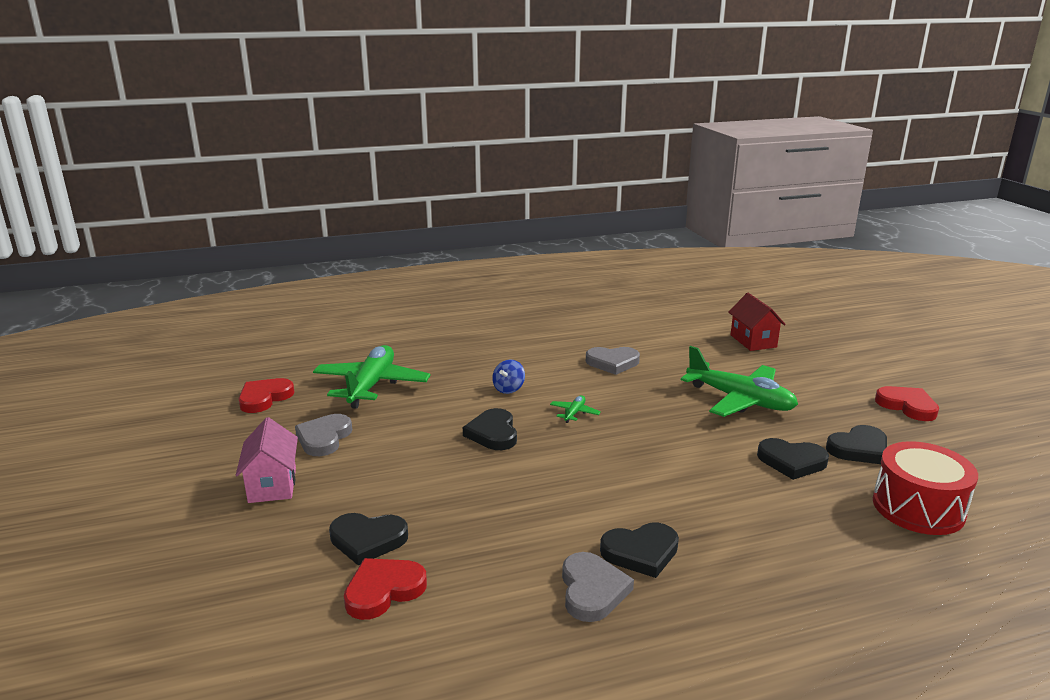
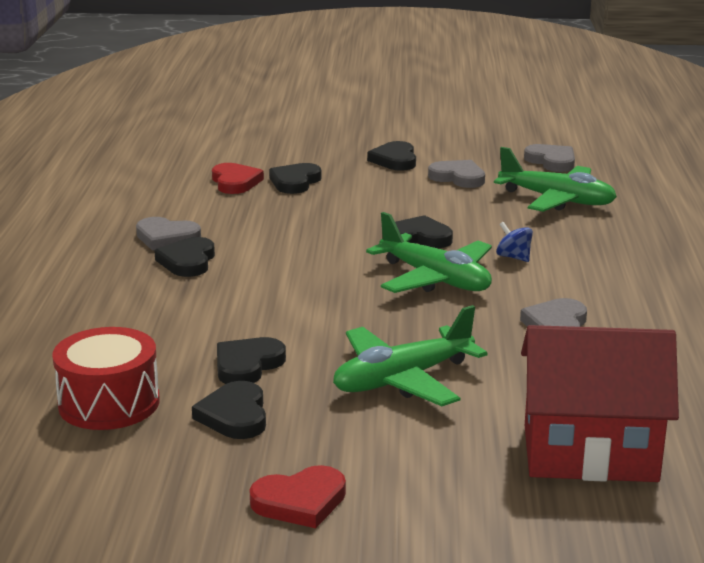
camera: 110 degrees right, 0 degrees up
pink house [236,417,298,503] -> black heart [367,141,416,171]
red heart [238,378,295,413] -> grey heart [524,144,575,172]
green plane [550,395,601,423] -> green plane [366,212,492,293], size x2.42
red house [728,293,786,351] -> red house [521,325,679,482], size x1.75

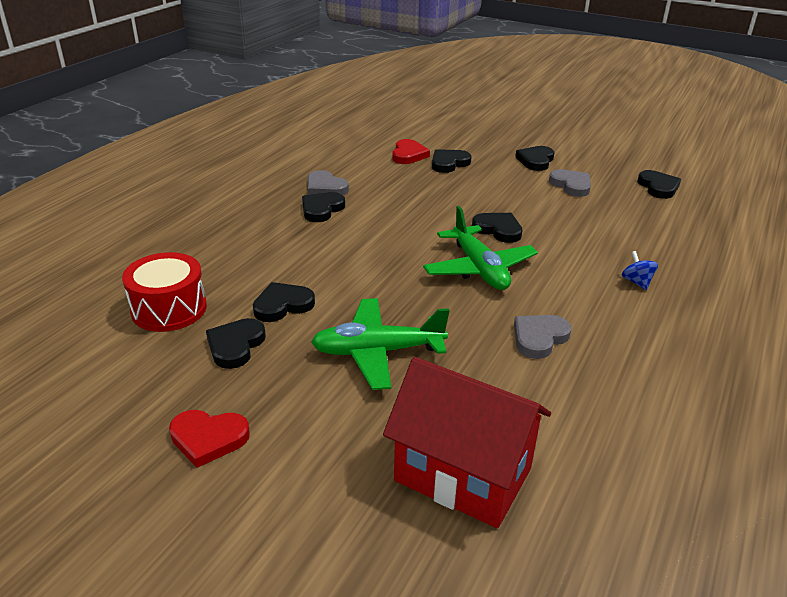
camera: 25 degrees right, 10 degrees up
green plane [494,147,617,212] -> none
blue spinning top [496,222,533,262] -> blue spinning top moved to [622,251,658,290]
grey heart [524,144,575,172] -> black heart [637,170,681,199]

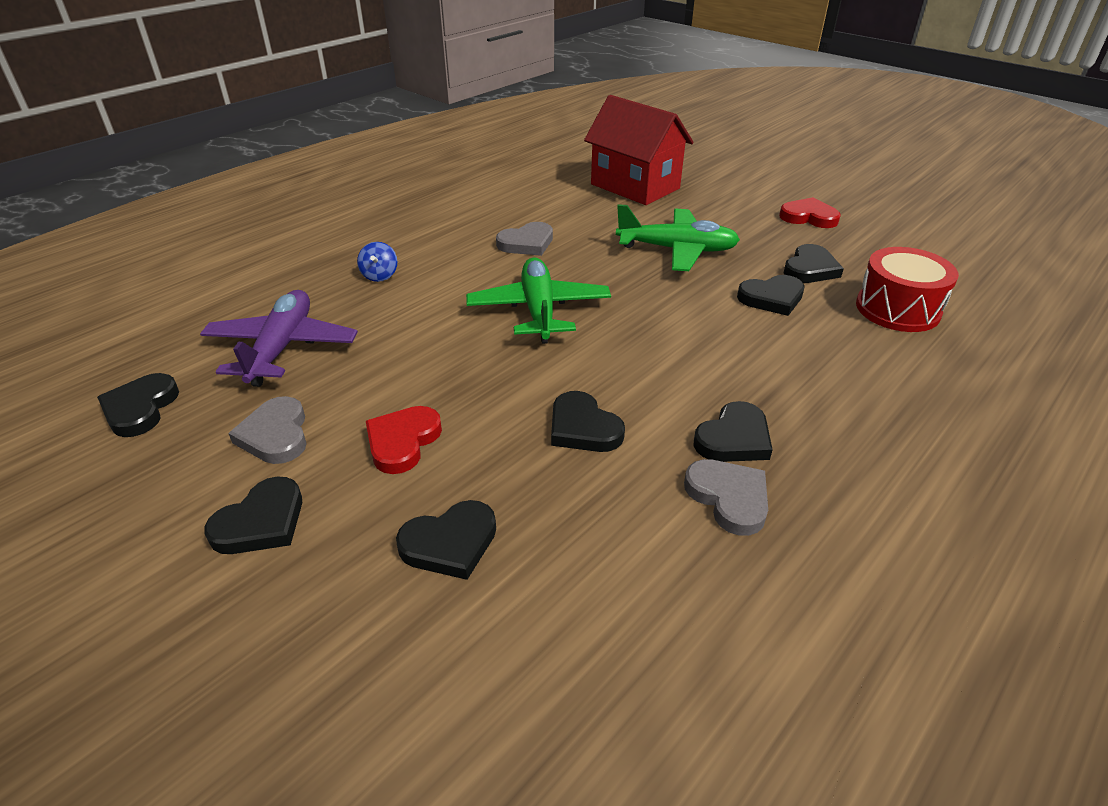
camera: 165 degrees left, 5 degrees up
red heart [392,139,430,164] -> red heart moved to [366,406,442,474]
black heart [472,213,523,243] -> black heart moved to [551,391,625,452]
none -> purple plane [200,290,358,387]

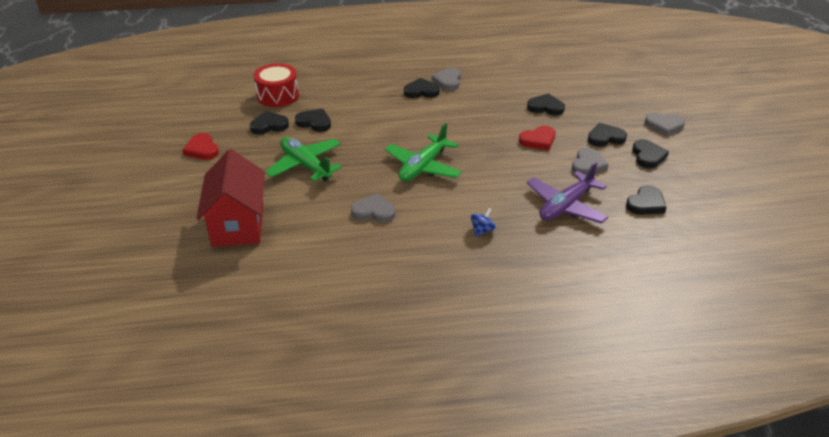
camera: 140 degrees left, 0 degrees up
black heart [551,391,625,452] -> black heart moved to [632,139,669,168]
none -> grey heart [645,113,685,136]

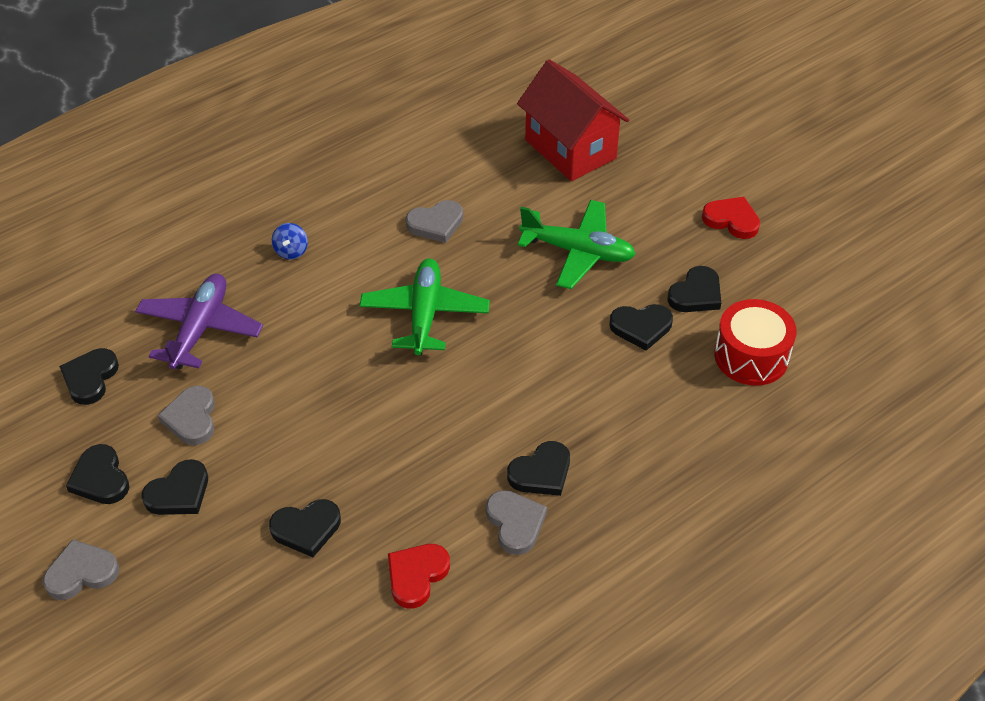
camera: 150 degrees right, 10 degrees up
red heart [519,126,556,150] -> red heart moved to [388,544,450,609]

